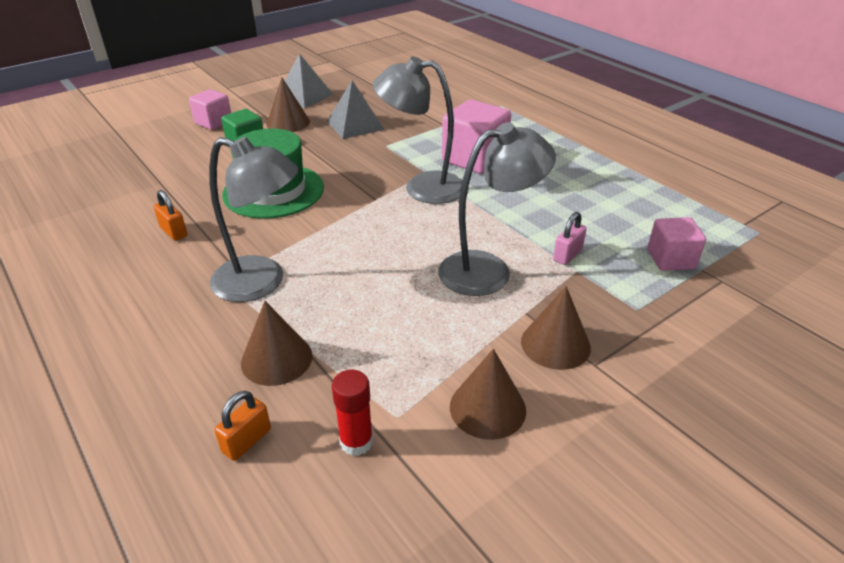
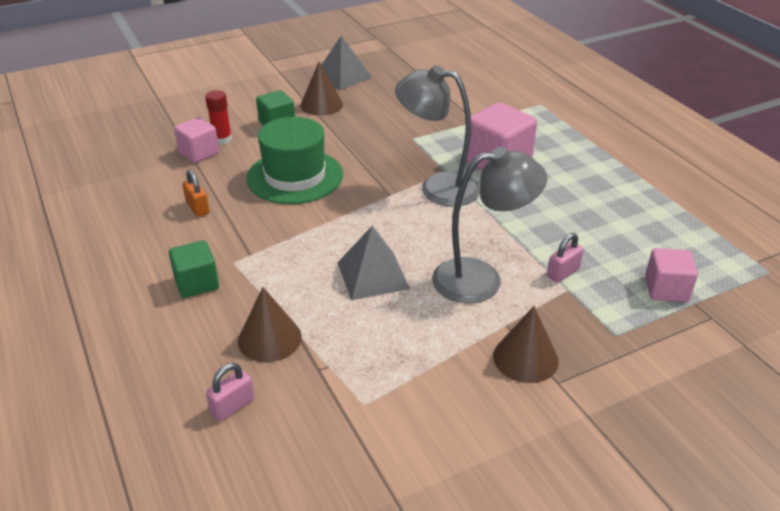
camera: 10 degrees right, 0 degrees up
pink cube [189,89,231,130] -> pink cube moved to [174,117,219,163]
grey lamp [209,137,299,302] -> none
orange padlock [214,391,271,461] -> pink padlock [206,363,254,421]
grey pyramid [327,80,385,139] -> grey pyramid moved to [337,226,410,300]
red glue stick [332,370,373,456] -> red glue stick moved to [205,90,232,145]
brown cone [450,349,526,440] -> none
none -> green cube [169,240,219,298]

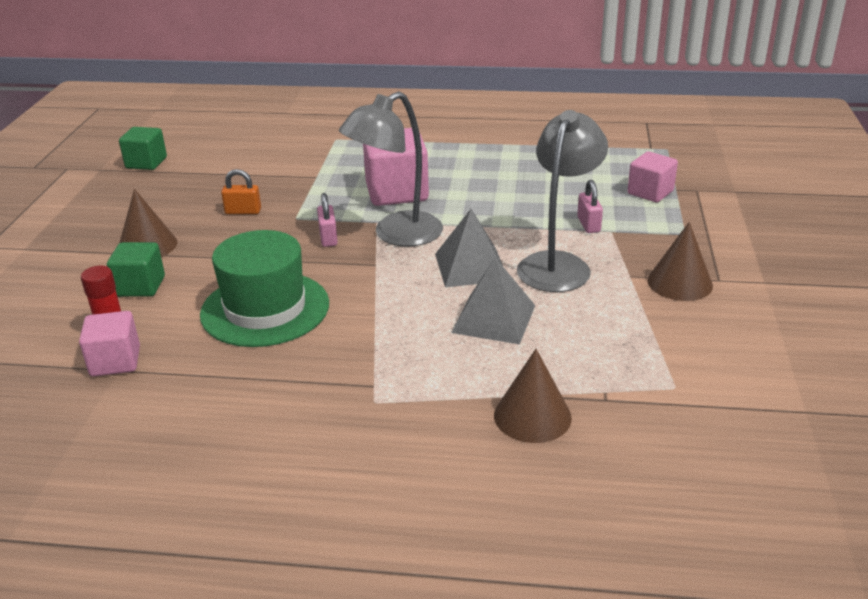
camera: 55 degrees left, 5 degrees down
green cube [169,240,219,298] -> green cube moved to [119,127,167,170]
orange padlock [182,170,210,217] -> orange padlock moved to [221,169,261,214]
pink padlock [206,363,254,421] -> pink padlock moved to [317,193,338,247]
grey pyramid [322,35,372,91] -> grey pyramid moved to [435,209,503,287]

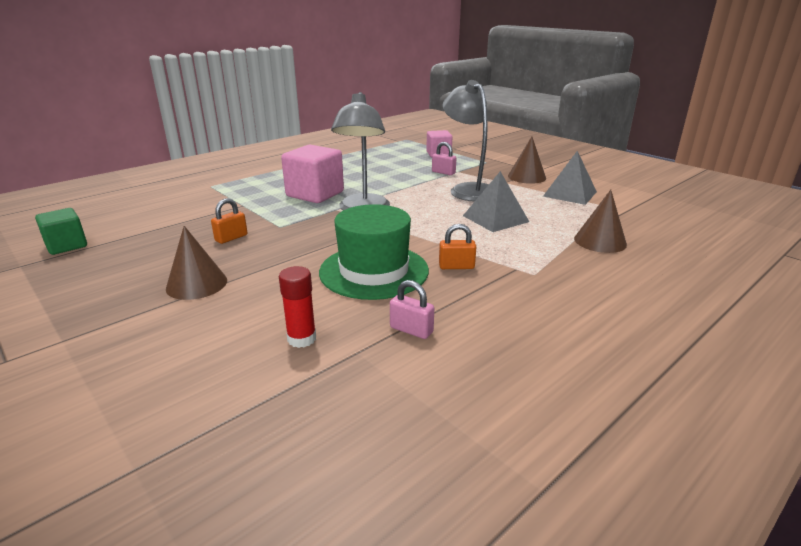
camera: 50 degrees left, 5 degrees down
pink cube [79,311,140,376] -> none
green cube [107,242,165,297] -> none
pink padlock [317,193,338,247] -> pink padlock moved to [390,280,434,339]
grey pyramid [435,209,503,287] -> grey pyramid moved to [543,151,597,205]
none -> orange padlock [439,224,476,269]

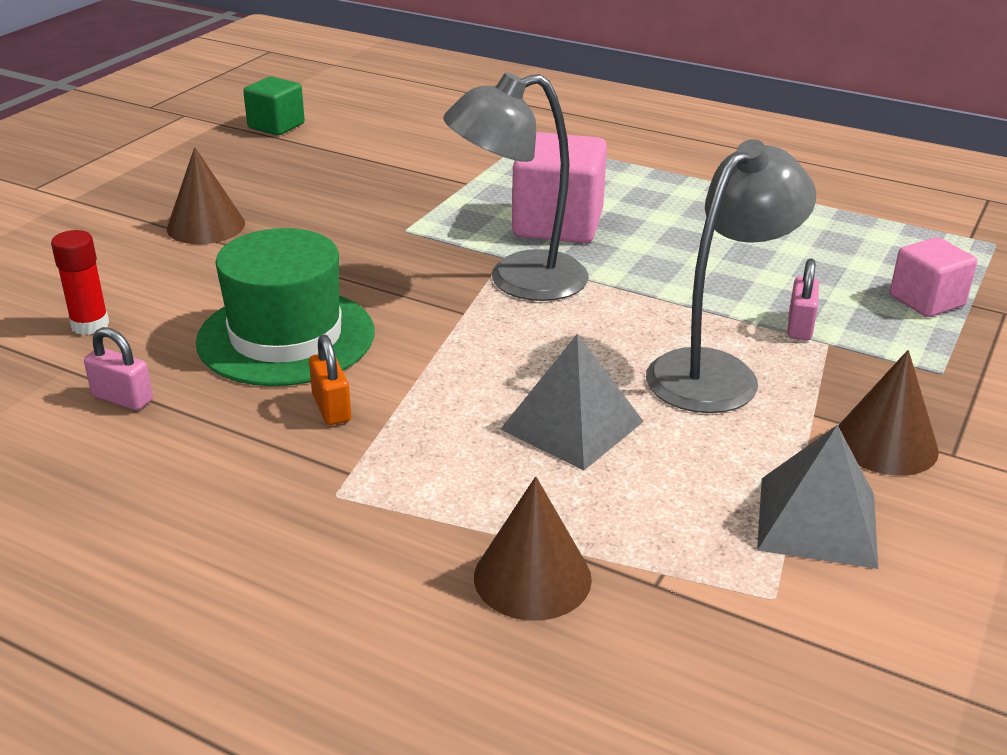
camera: 70 degrees right, 5 degrees up
orange padlock [211,198,248,244] -> none
pink padlock [390,280,434,339] -> pink padlock turned 75 degrees counterclockwise [84,327,153,410]

